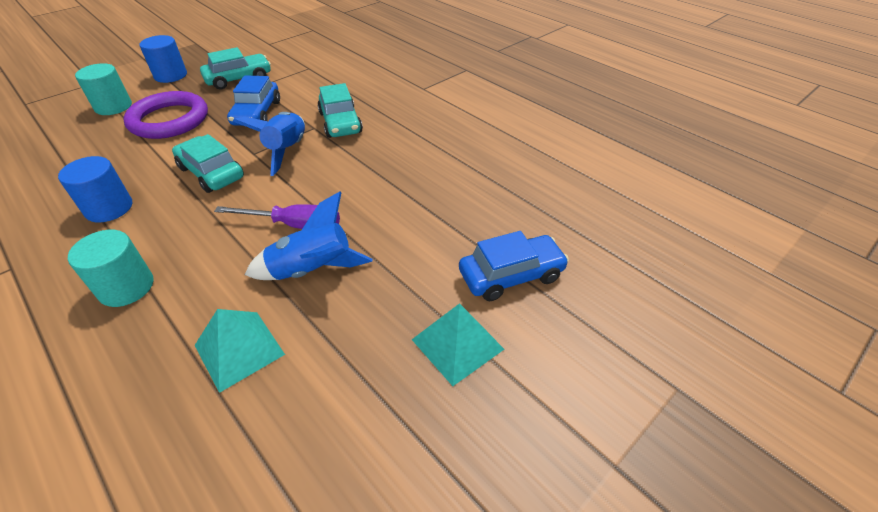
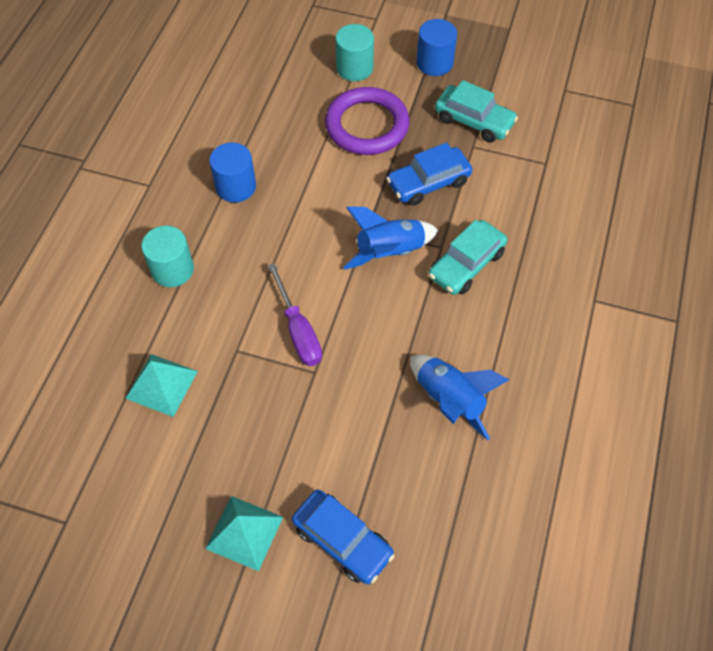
camera: 60 degrees right, 15 degrees up
turquoise car [172,134,244,193] -> none
blue rocket [245,192,373,280] -> blue rocket moved to [410,355,510,440]

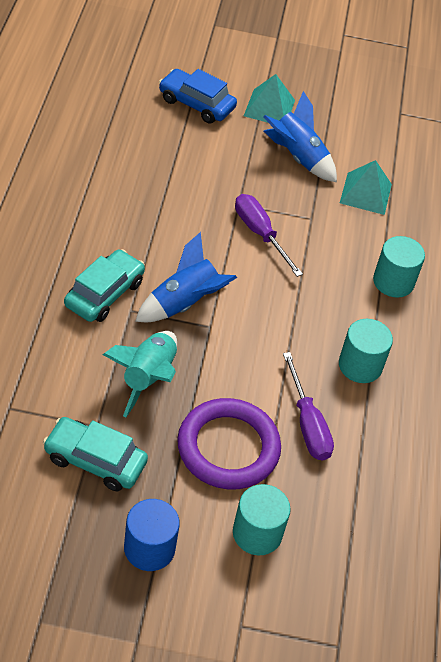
camera: 165 degrees right, 10 degrees down
blue cylinder [209,142,256,203] -> turquoise cylinder [339,319,393,383]
blue car [386,142,473,206] -> turquoise rocket [103,331,177,417]
blue rocket [410,355,510,440] -> blue rocket moved to [263,91,337,182]
none -> purple screwdriver [283,352,334,460]

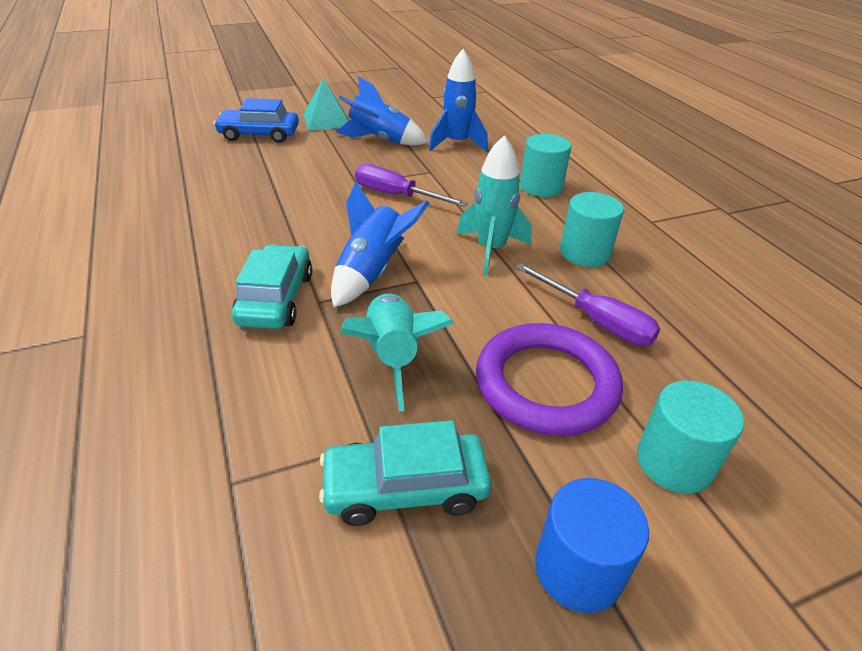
camera: 25 degrees left, 10 degrees down
turquoise pyramid [340,160,392,215] -> blue rocket [429,49,488,152]
none -> turquoise rocket [457,135,532,275]

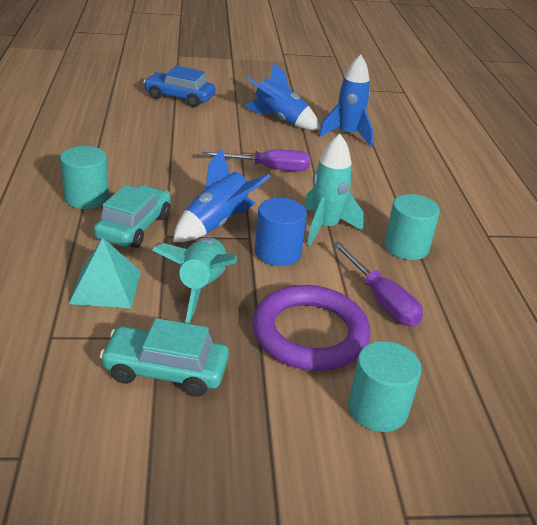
camera: 15 degrees right, 5 degrees down
turquoise pyramid [303,78,349,131] -> turquoise pyramid moved to [69,238,141,308]
purple screwdriver [355,164,468,207] -> purple screwdriver turned 135 degrees clockwise [202,150,310,171]
turquoise cylinder [520,134,571,197] -> turquoise cylinder moved to [60,146,109,209]
blue cylinder [535,478,649,613] -> blue cylinder moved to [255,198,307,266]

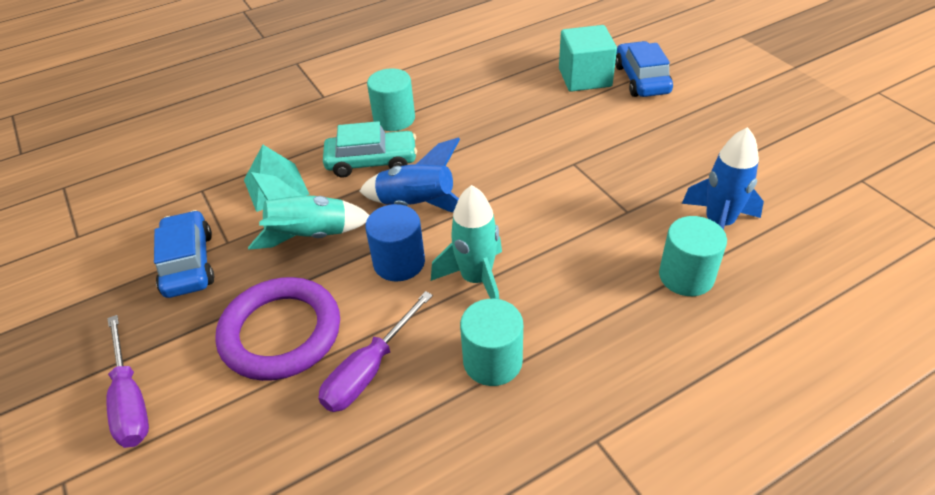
camera: 70 degrees right, 10 degrees up
turquoise car [99,318,229,397] -> blue car [154,210,214,298]
purple screwdriver [202,150,310,171] -> purple screwdriver moved to [106,315,149,448]
blue rocket [244,62,320,130] -> none
turquoise cylinder [348,341,422,432] -> turquoise cylinder moved to [659,216,727,296]
none -> turquoise cube [559,25,617,92]

